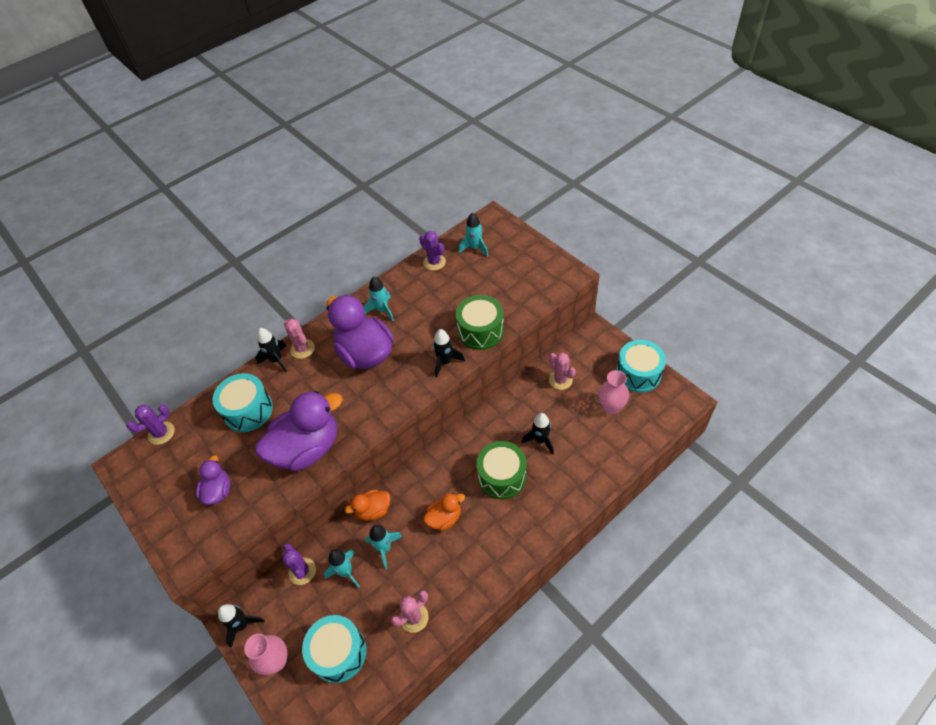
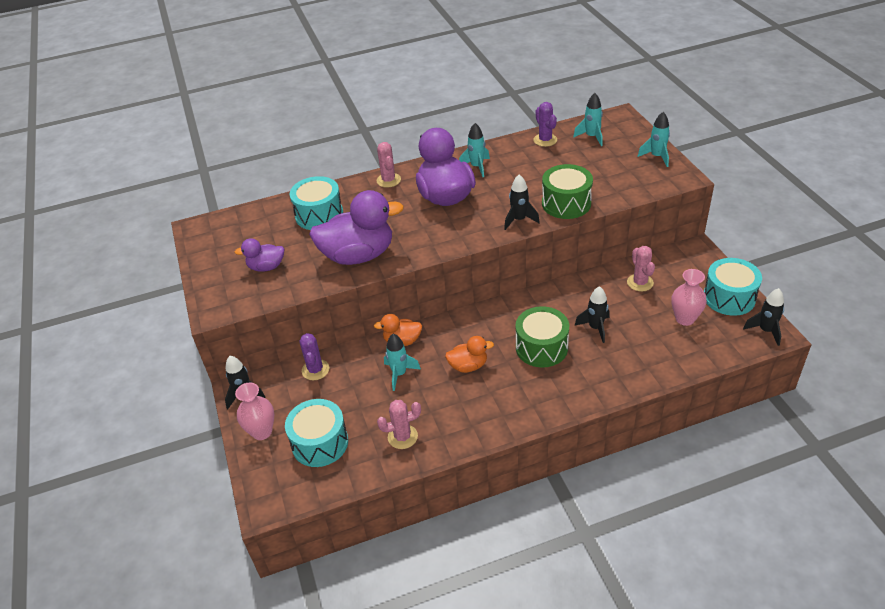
camera: 20 degrees right, 10 degrees down
purple cactus [126,405,175,445] -> none
purple duck [196,455,230,505] -> purple duck turned 120 degrees counterclockwise [234,238,284,272]
black rocket [255,328,287,373] -> black rocket moved to [743,288,784,346]
turquoise rocket [324,549,360,588] -> turquoise rocket moved to [638,112,670,167]

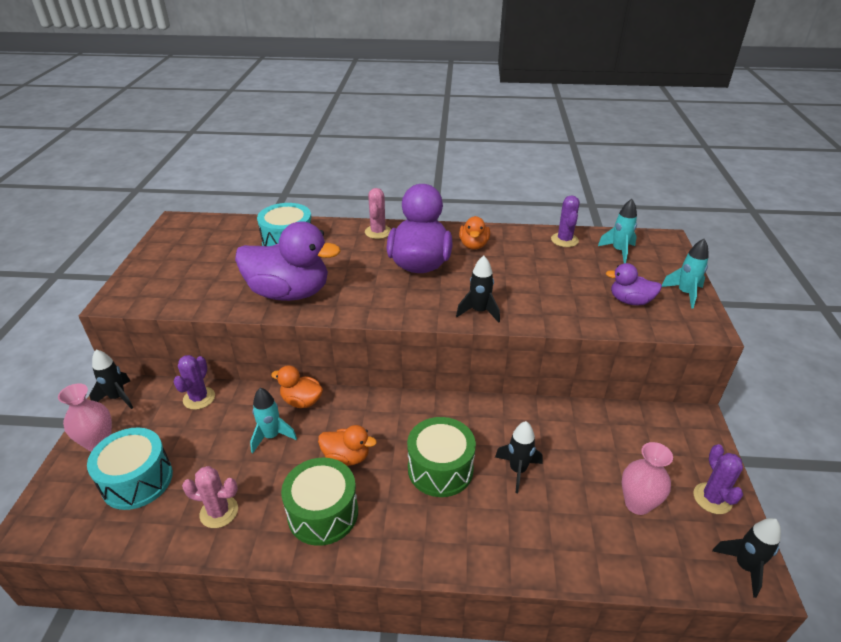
camera: 20 degrees right, 5 degrees down
purple duck [234,238,284,272] -> purple duck moved to [606,263,662,305]
turquoise rocket [459,123,490,177] -> orange duck [459,216,490,250]
green drum [542,164,593,219] -> green drum moved to [281,458,358,546]
pink cactus [627,246,655,292] -> none
turquoise drum [704,258,762,316] -> purple cactus [693,444,743,514]

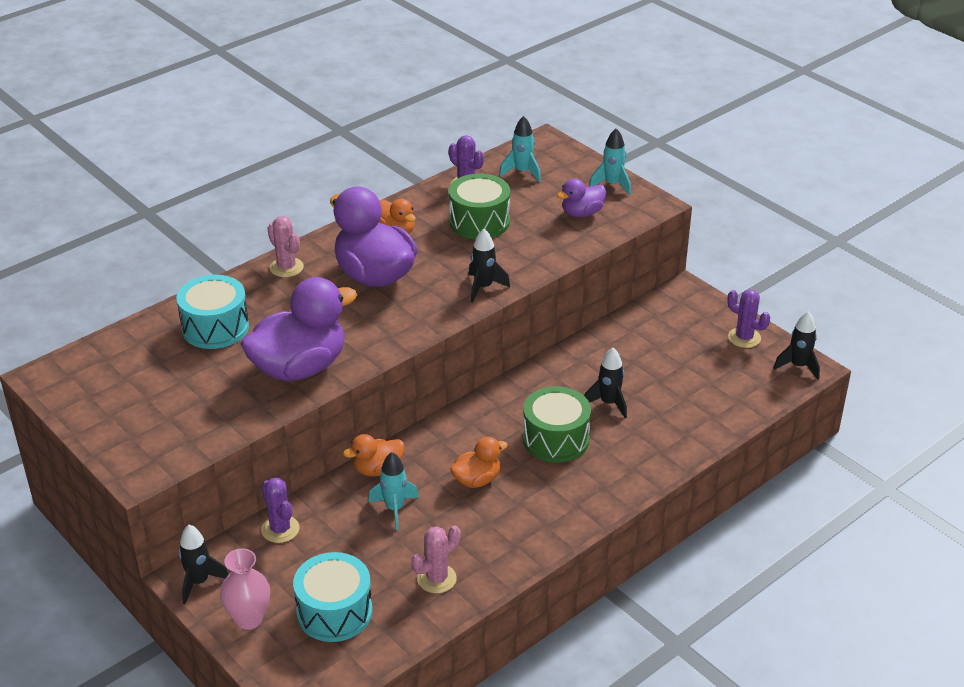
camera: 45 degrees left, 0 degrees up
green drum [281,458,358,546] -> green drum moved to [449,174,510,239]
pink vase [622,442,673,515] -> none

